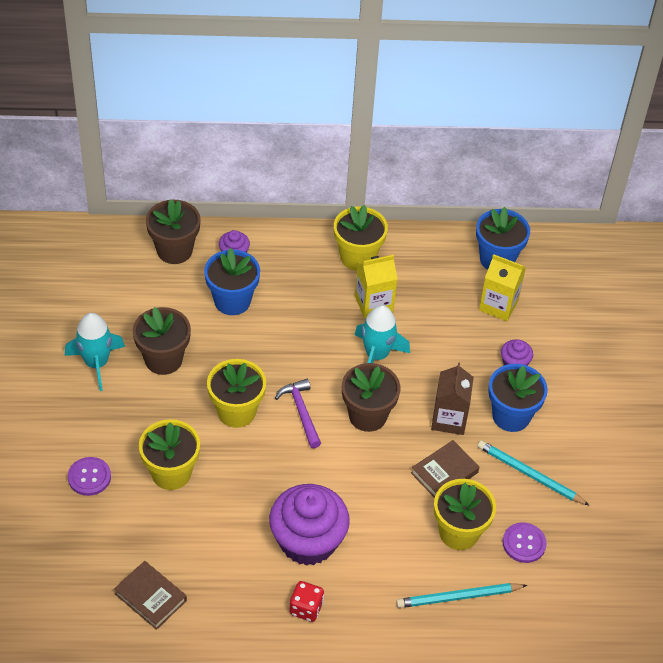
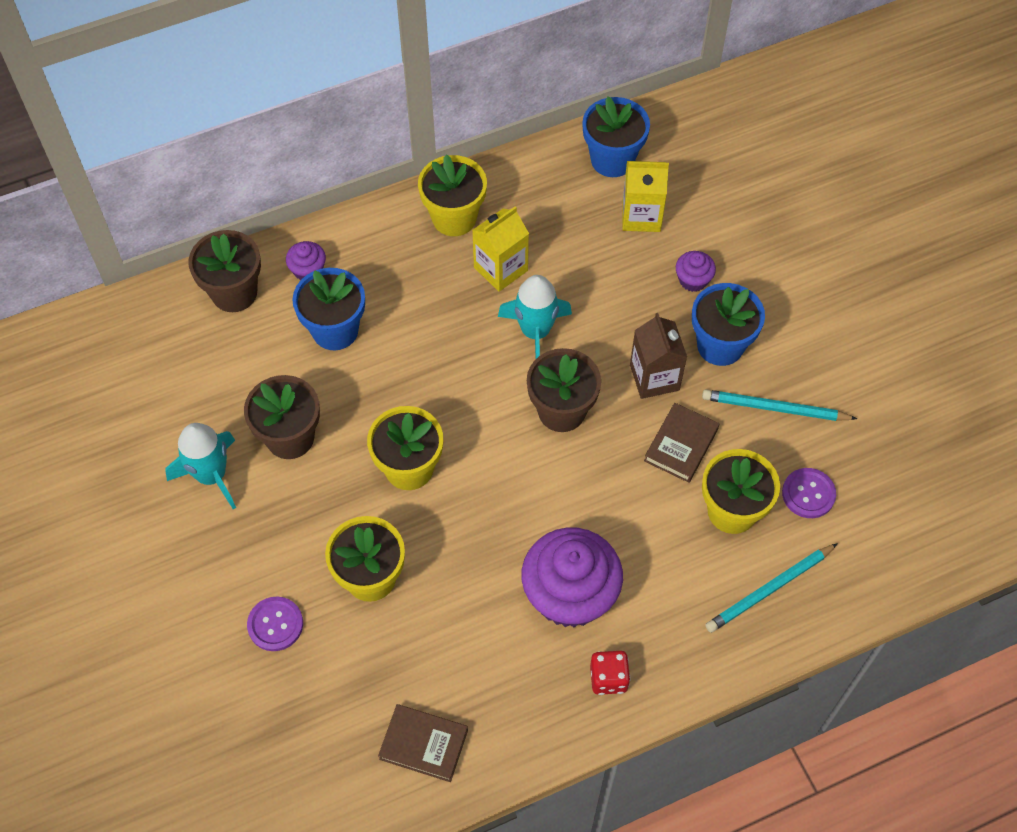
camera: 20 degrees left, 10 degrees up
purple hammer [275,379,321,448] -> none

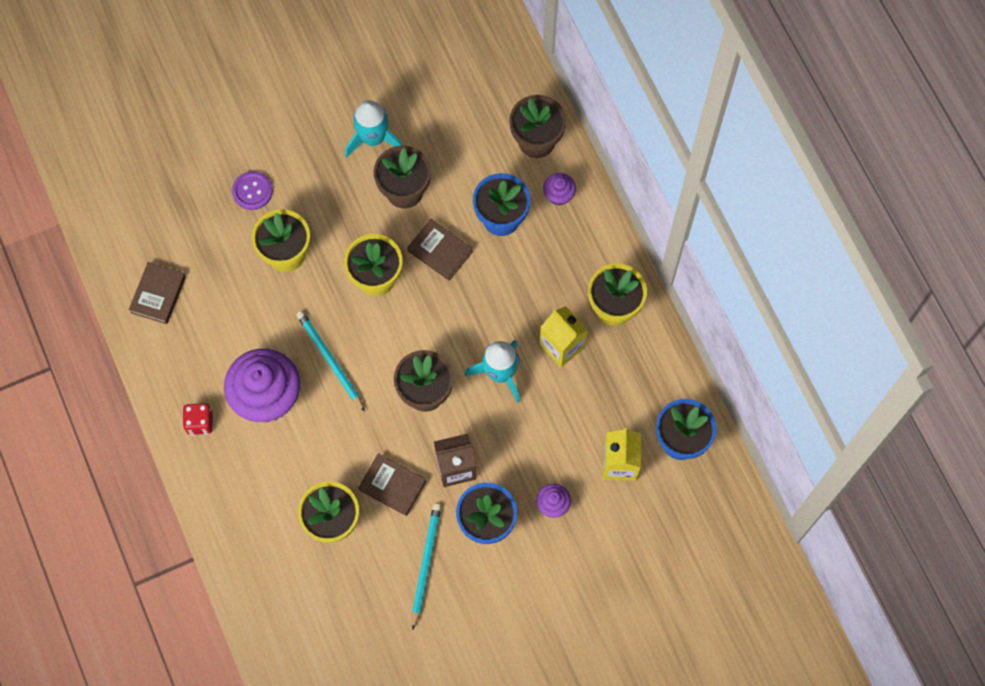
camera: 90 degrees right, 10 degrees up
turquoise pencil [705,543,838,633] -> turquoise pencil moved to [296,311,365,412]
purple button [782,468,836,518] -> none
none -> brown book [407,219,473,281]

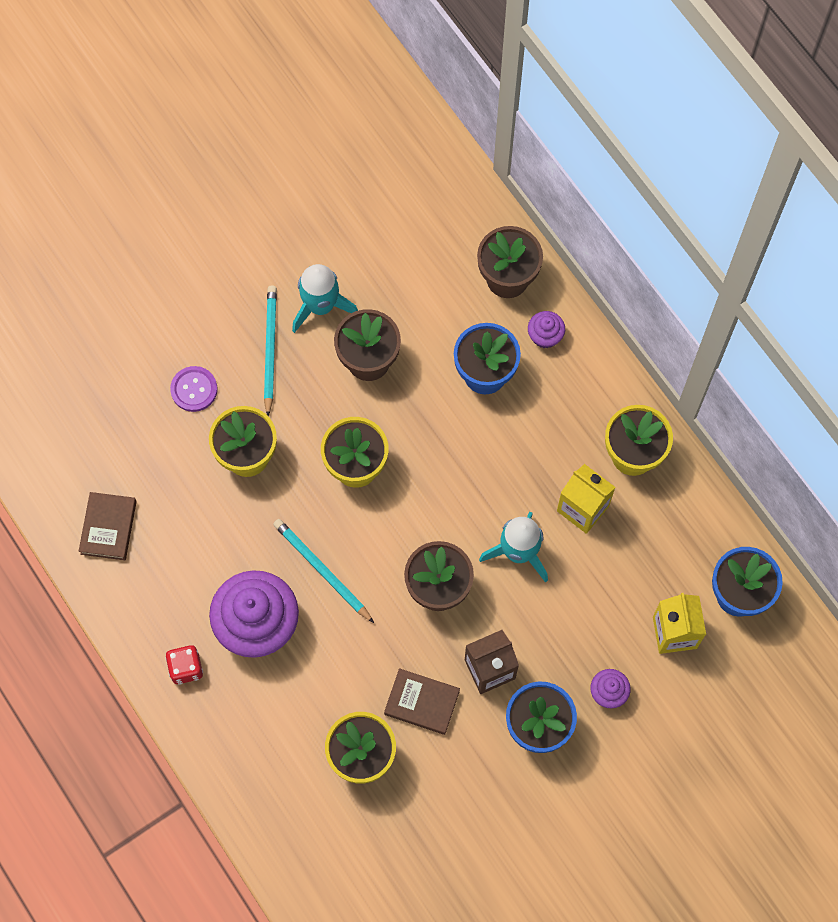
camera: 10 degrees left, 0 degrees up
brown book [407,219,473,281] -> none
turquoise pencil [412,504,441,630] -> turquoise pencil moved to [264,285,277,416]

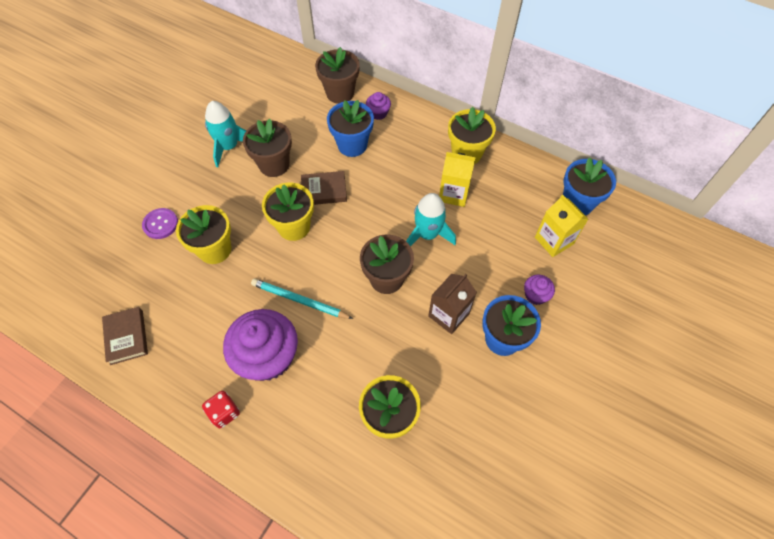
camera: 25 degrees left, 10 degrees down
turquoise pencil [264,285,277,416] -> none
brown book [384,668,460,735] -> brown book moved to [301,171,347,205]

